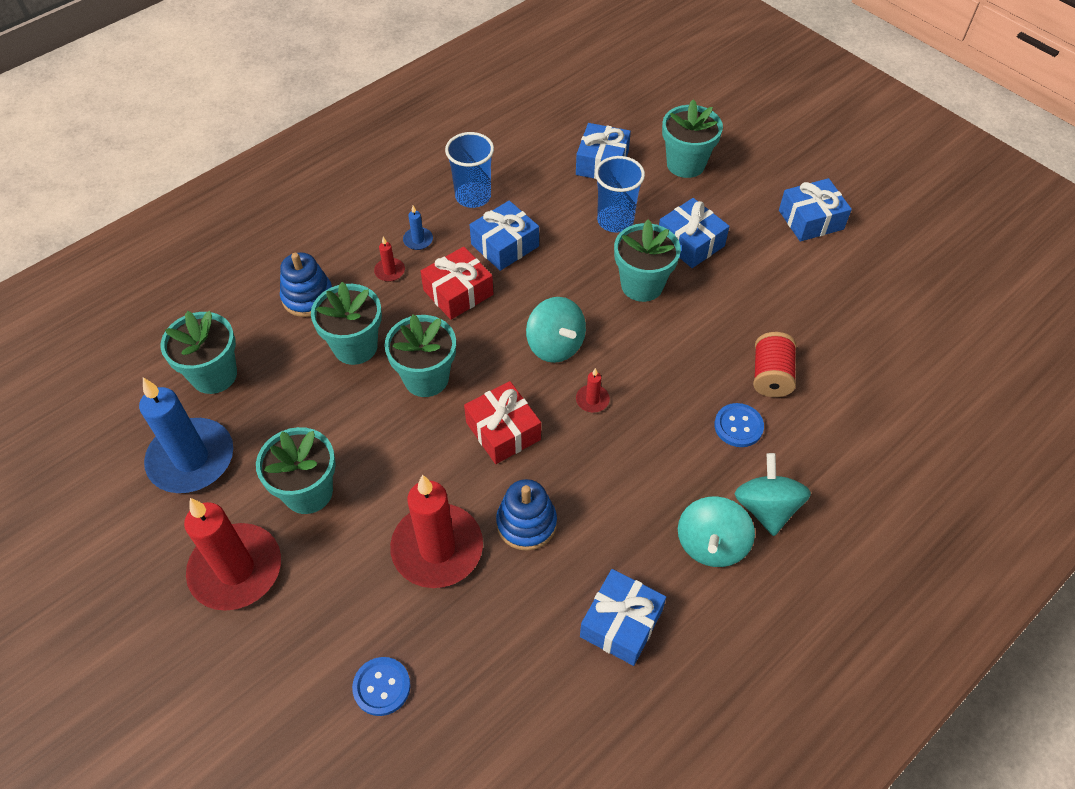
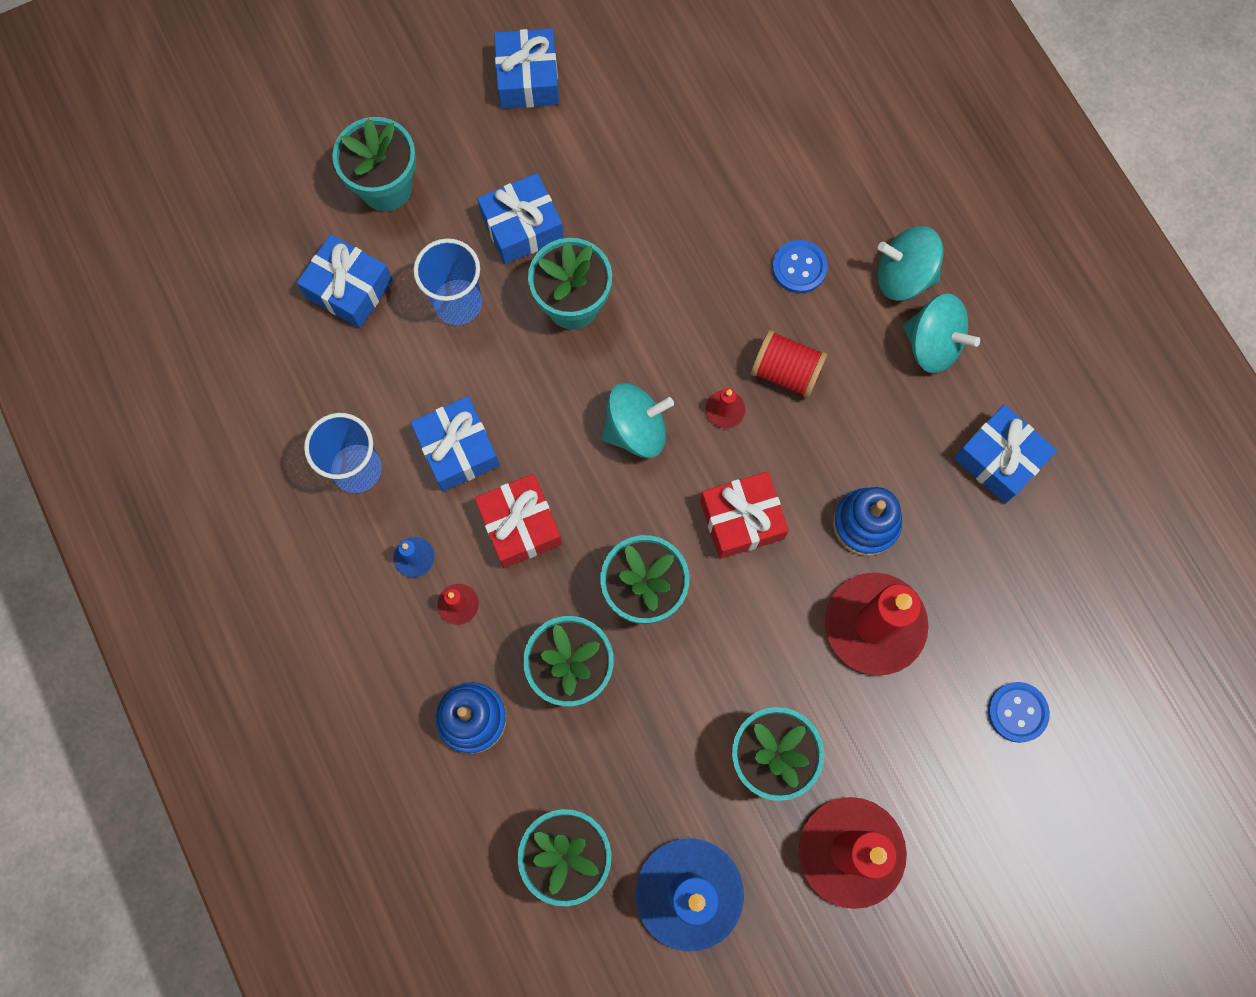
camera: 75 degrees left, 20 degrees up
red spool [753,332,796,397] -> red spool moved to [751,330,827,398]

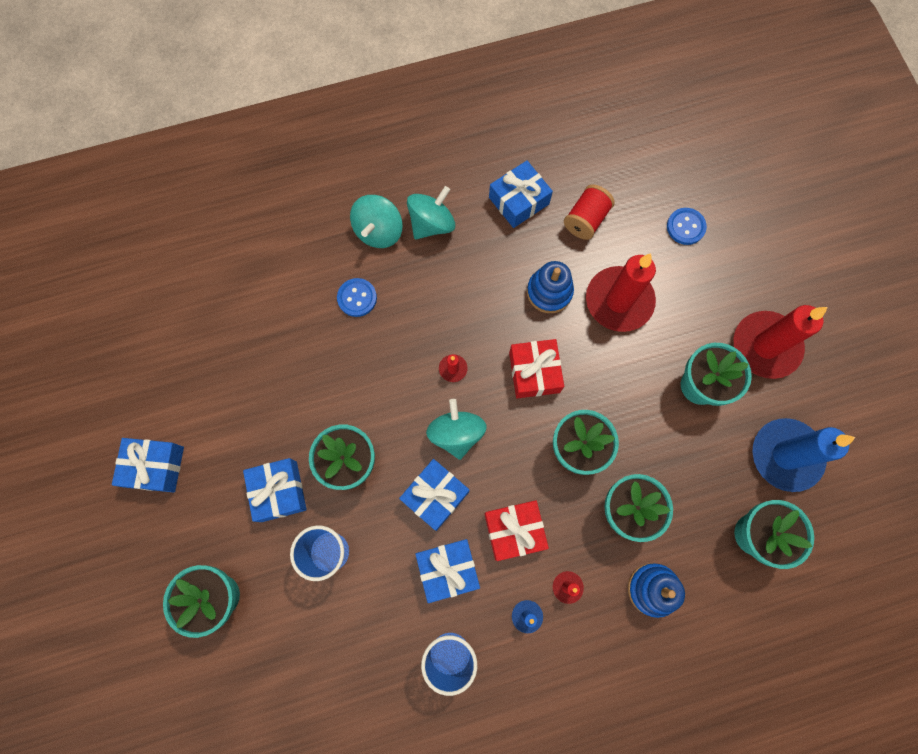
camera: 80 degrees left, 0 degrees up
blue gift [297,234,393,328] -> blue gift moved to [399,459,469,531]
red spool [751,330,827,398] -> red spool moved to [564,185,615,240]

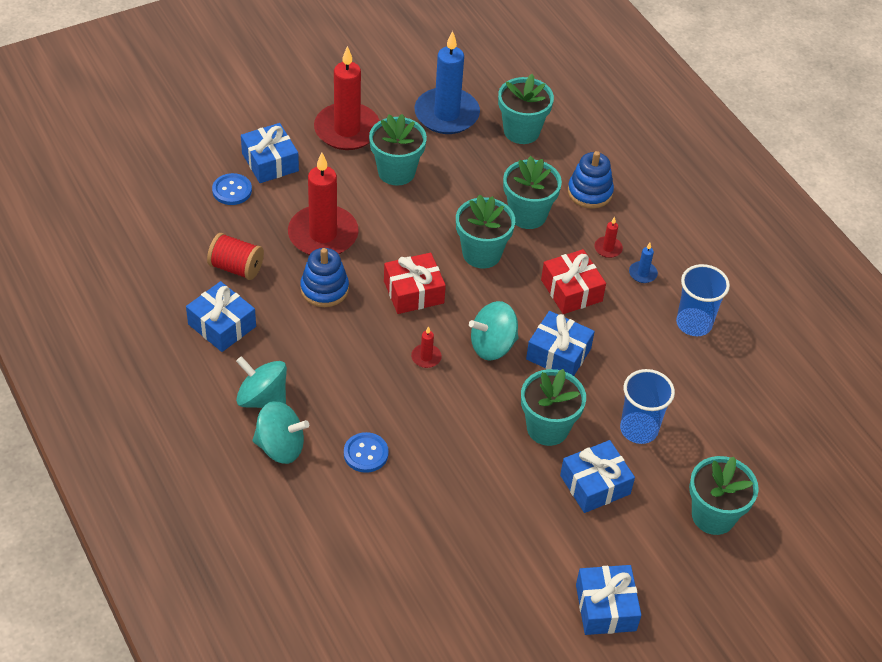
camera: 105 degrees left, 25 degrees down
blue gift [415,539,480,603] -> blue gift moved to [241,123,299,183]

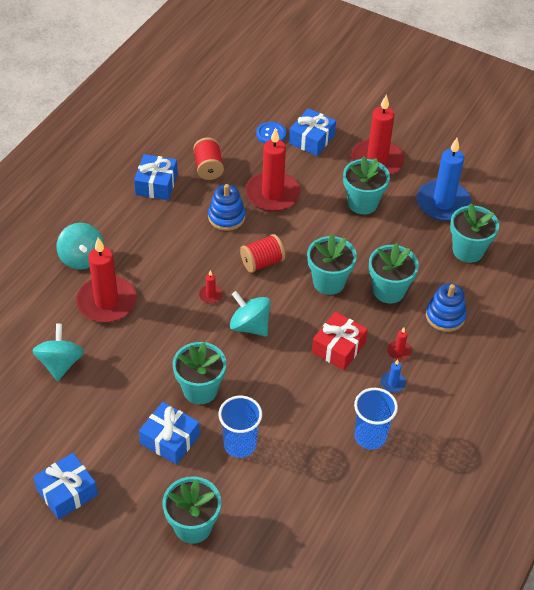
camera: 60 degrees right, 0 degrees up
turquoise spinning top [236,356,287,408] -> turquoise spinning top moved to [33,324,84,381]
blue button [344,432,389,473] -> red candle [76,237,136,323]
red gift [384,253,446,314] -> red spool [240,234,285,273]
blue gift [526,311,595,376] -> none

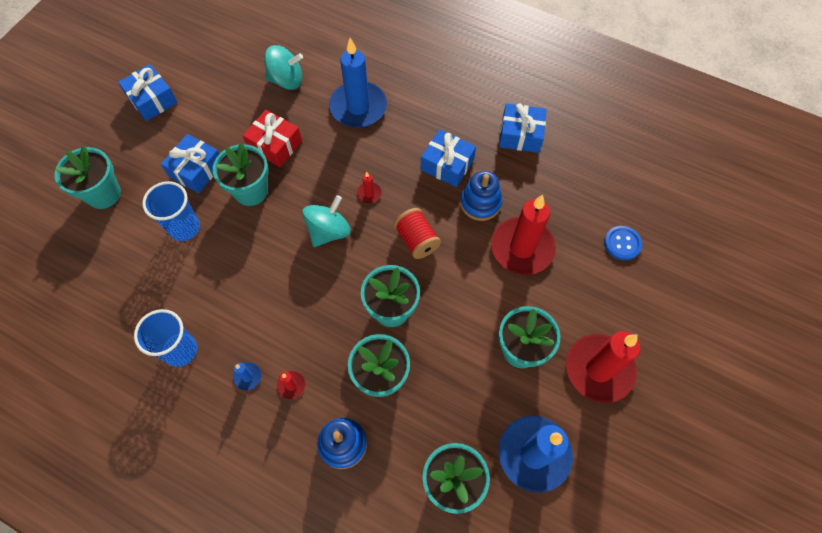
camera: 90 degrees right, 15 degrees up
turquoise spinning top [56,223,104,270] -> none
red candle [76,237,136,323] -> blue candle [329,38,387,128]
red spool [193,137,224,180] -> none
blue gift [289,108,336,156] -> blue gift moved to [421,129,476,187]
red gift [312,312,368,370] -> red gift moved to [243,110,302,167]

